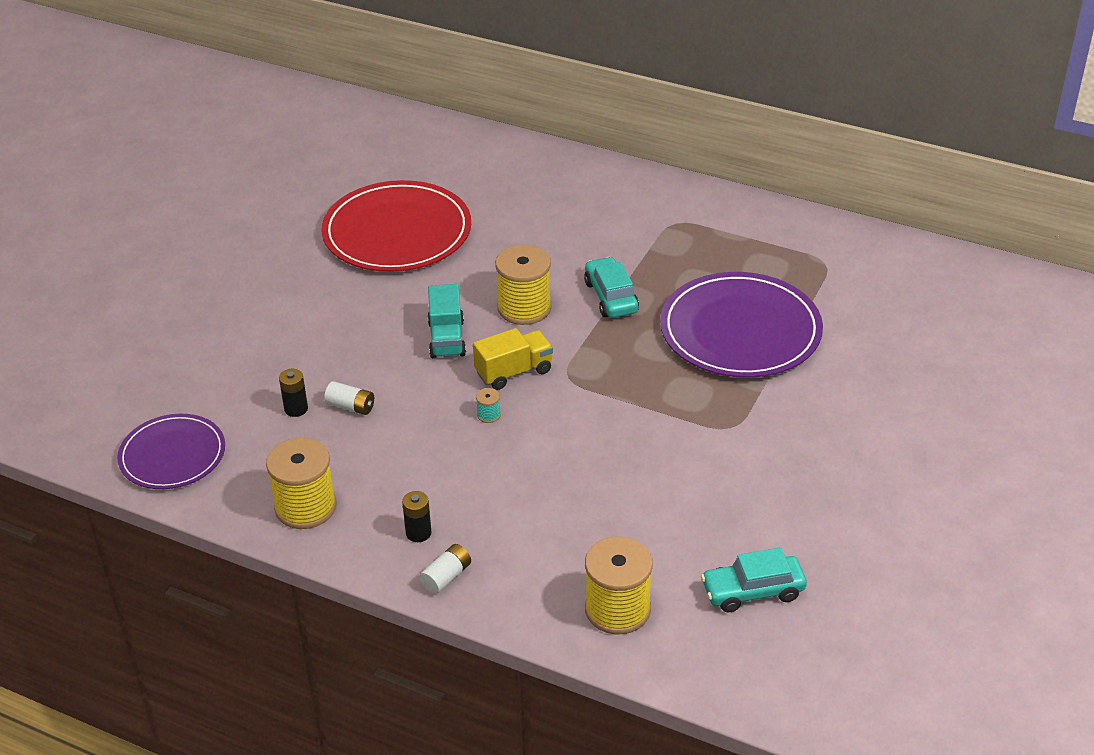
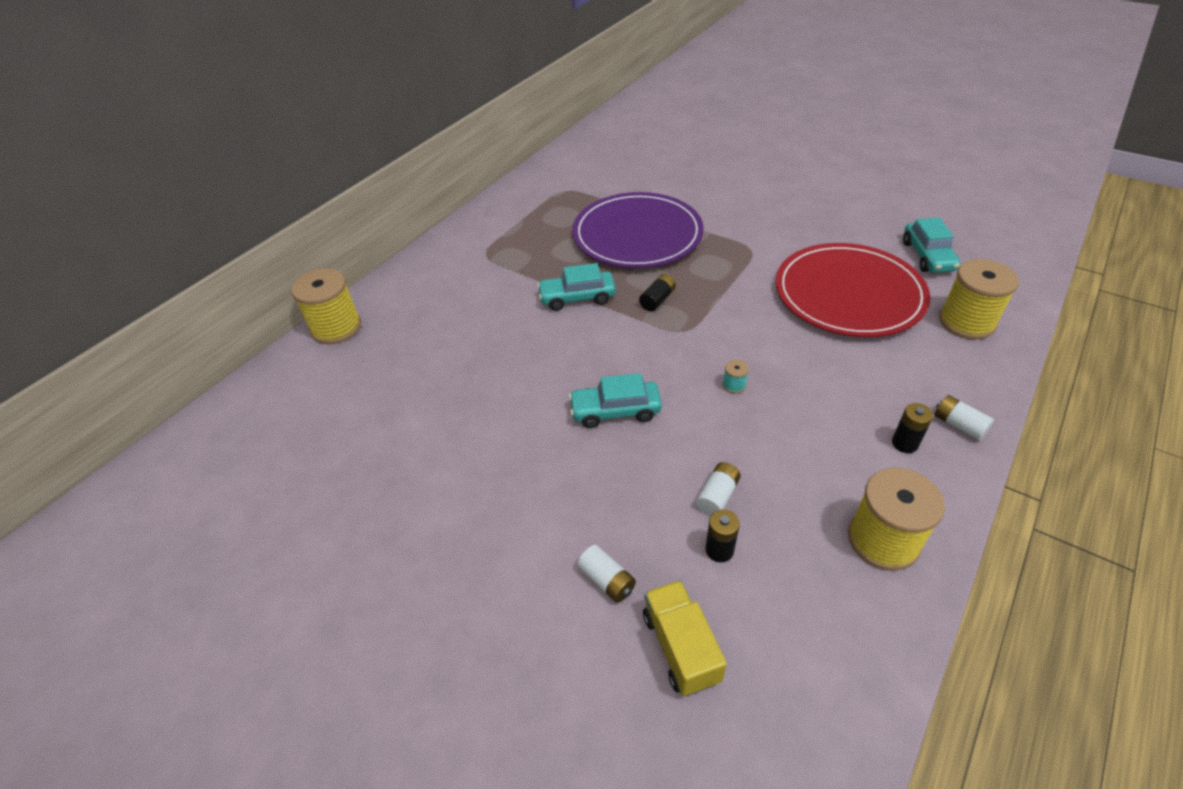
camera: 80 degrees left, 5 degrees up
purple plate [117,414,225,489] -> none
red plate [321,180,471,272] -> red plate moved to [776,243,930,337]
turquoise truck [428,284,466,358] -> turquoise car [569,373,662,428]
yellow truck [473,328,553,390] -> yellow truck moved to [643,580,727,696]
yellow spool [495,244,552,325] -> yellow spool moved to [291,268,361,344]
none -> white battery [577,545,636,603]
none -> black battery [639,274,676,311]

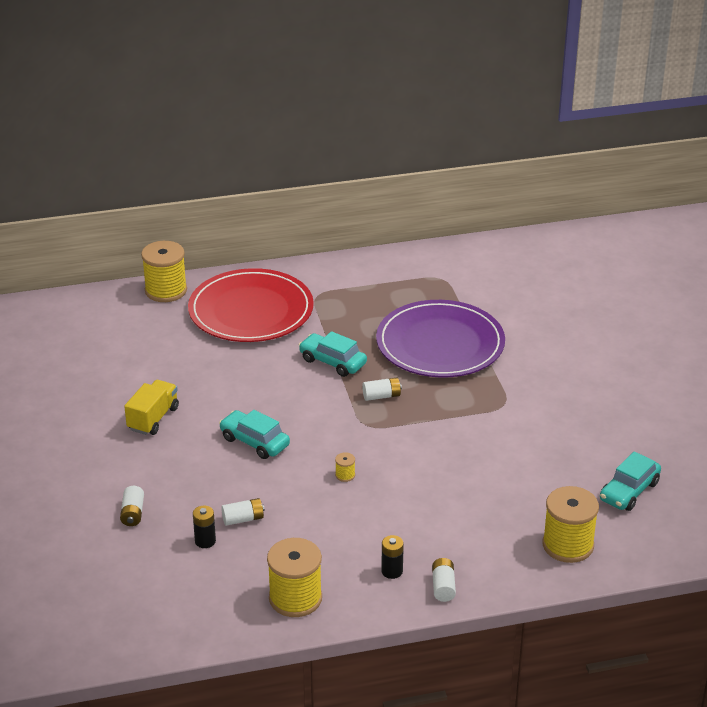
camera: 40 degrees right, 10 degrees down
black battery [639,274,676,311] -> white battery [362,377,402,401]
yellow truck [643,580,727,696] -> yellow truck moved to [124,380,179,435]
turquoise spool [723,360,749,394] -> yellow spool [335,452,355,482]
red plate [776,243,930,337] -> red plate moved to [188,268,314,342]

